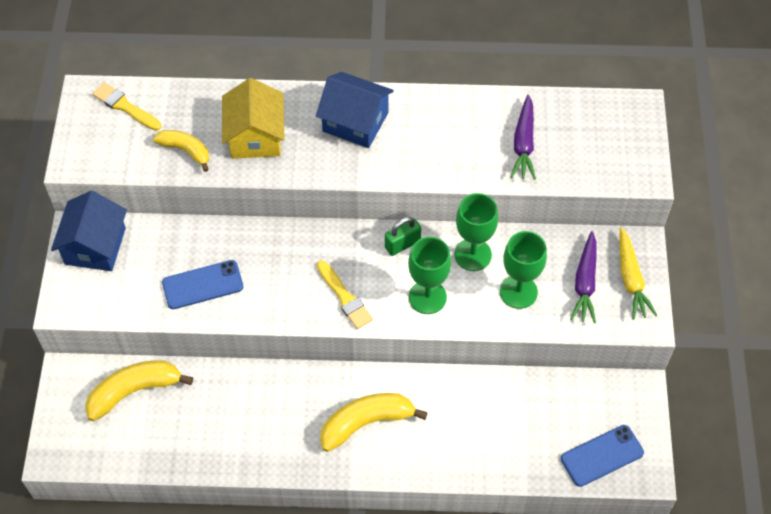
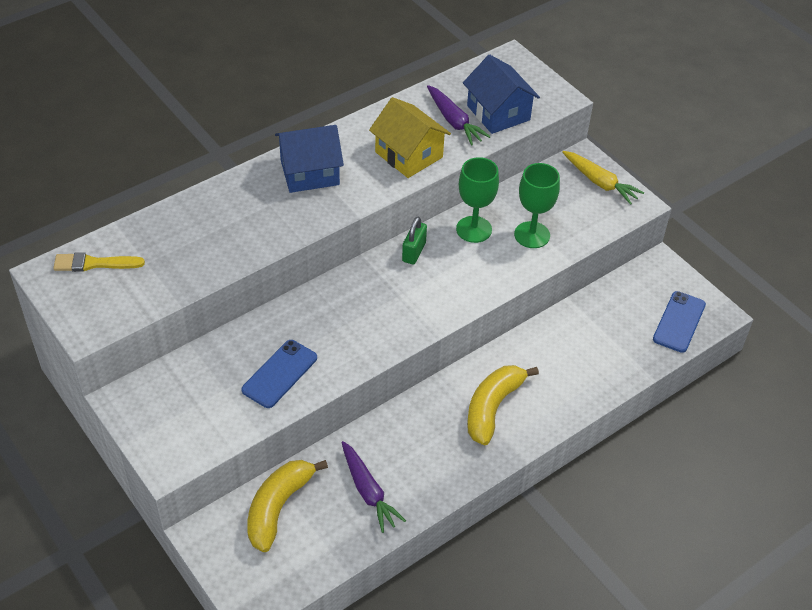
camera: 40 degrees left, 10 degrees down
blue house [51,191,127,271] -> blue house moved to [463,54,540,134]
yellow banana [153,130,209,172] -> none
yellow house [222,78,285,159] -> yellow house moved to [369,97,451,178]
yellow brush [317,261,373,329] -> none
green goblet [408,237,451,314] -> none
purple carrot [570,231,596,323] -> purple carrot moved to [341,441,406,533]

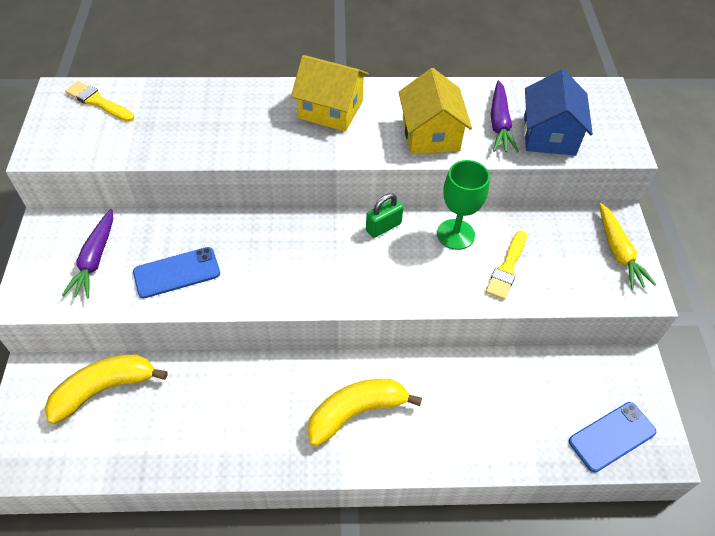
camera: 35 degrees right, 5 degrees up
blue house [275,125,344,193] -> yellow house [291,55,369,131]
purple carrot [341,441,406,533] -> purple carrot moved to [62,209,113,299]
green goblet [514,163,560,248] -> yellow brush [486,231,527,300]

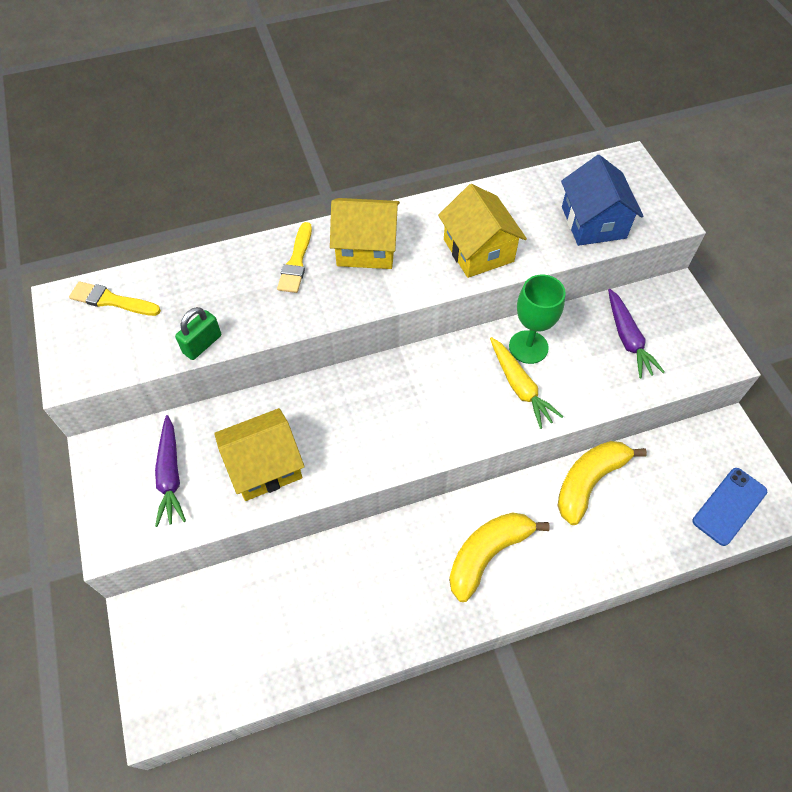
camera: 15 degrees left, 5 degrees up
yellow banana [45,355,168,424] -> yellow banana moved to [557,441,647,525]
blue phone [133,247,220,298] -> yellow house [214,408,305,501]
green padlock [366,193,403,238] -> green padlock moved to [175,307,221,360]
yellow brush [486,231,527,300] -> yellow brush moved to [277,222,312,293]
purple carrot [491,80,519,153] -> purple carrot moved to [608,289,664,378]
yellow carrot [599,203,656,290] -> yellow carrot moved to [490,337,563,429]

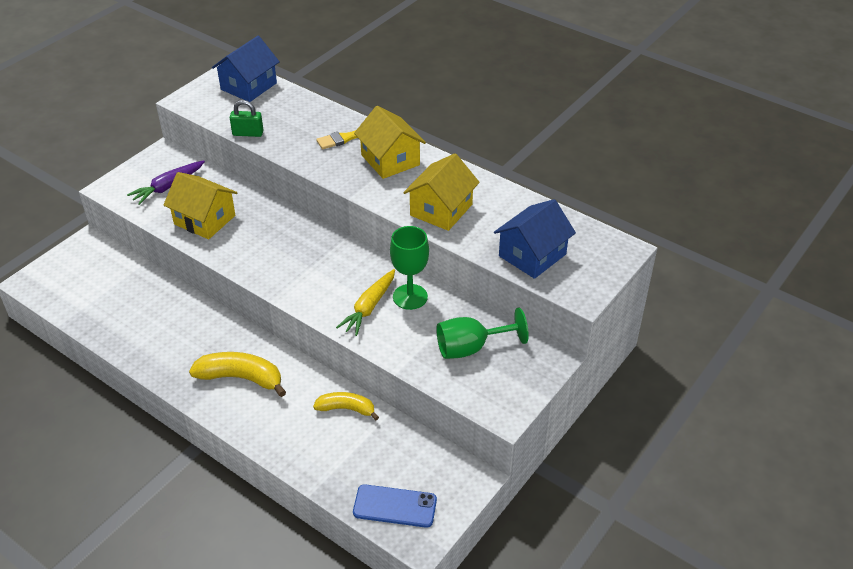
camera: 55 degrees right, 15 degrees down
yellow brush [69,282,161,316] -> blue house [212,36,280,102]
yellow banana [557,441,647,525] -> yellow banana [313,392,379,420], size x0.64
purple carrot [608,289,664,378] -> green goblet [436,308,529,359]

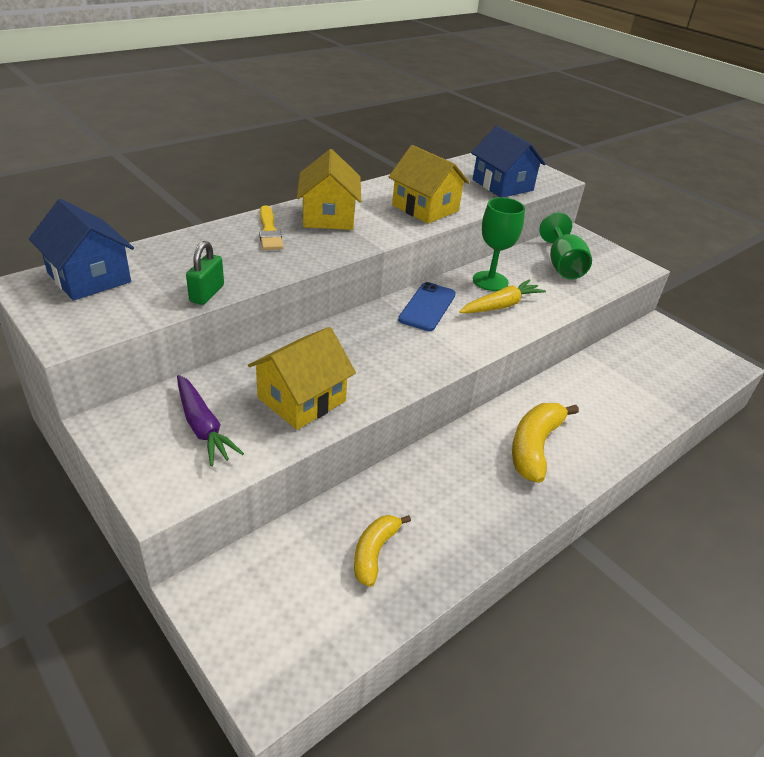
camera: 80 degrees left, 5 degrees down
yellow banana [313,392,379,420] -> yellow banana moved to [354,515,411,587]
yellow carrot [336,269,395,336] -> yellow carrot turned 75 degrees counterclockwise [459,279,546,313]
blue phone [353,484,437,528] -> blue phone moved to [398,282,456,331]
yellow house [354,106,426,179] -> yellow house turned 75 degrees counterclockwise [297,149,361,230]

